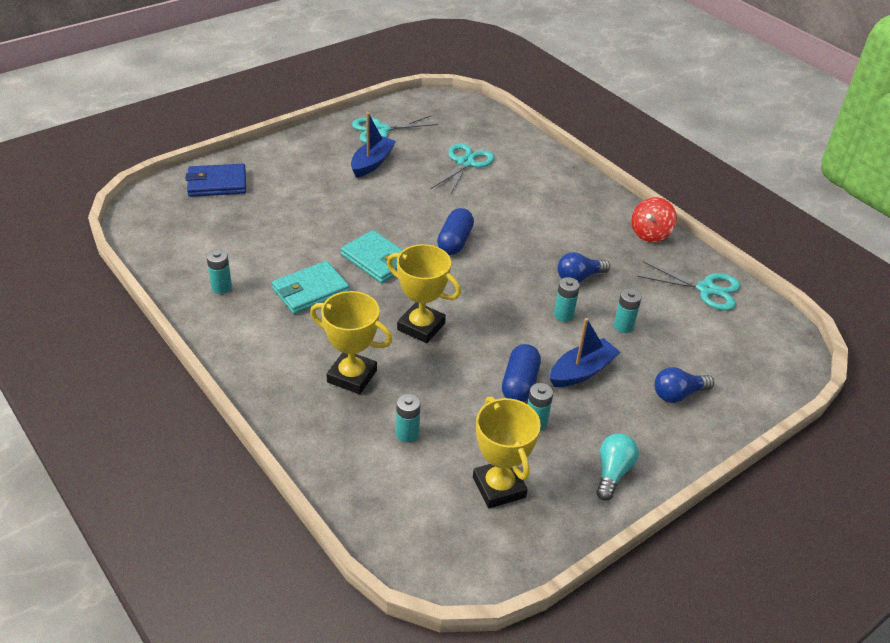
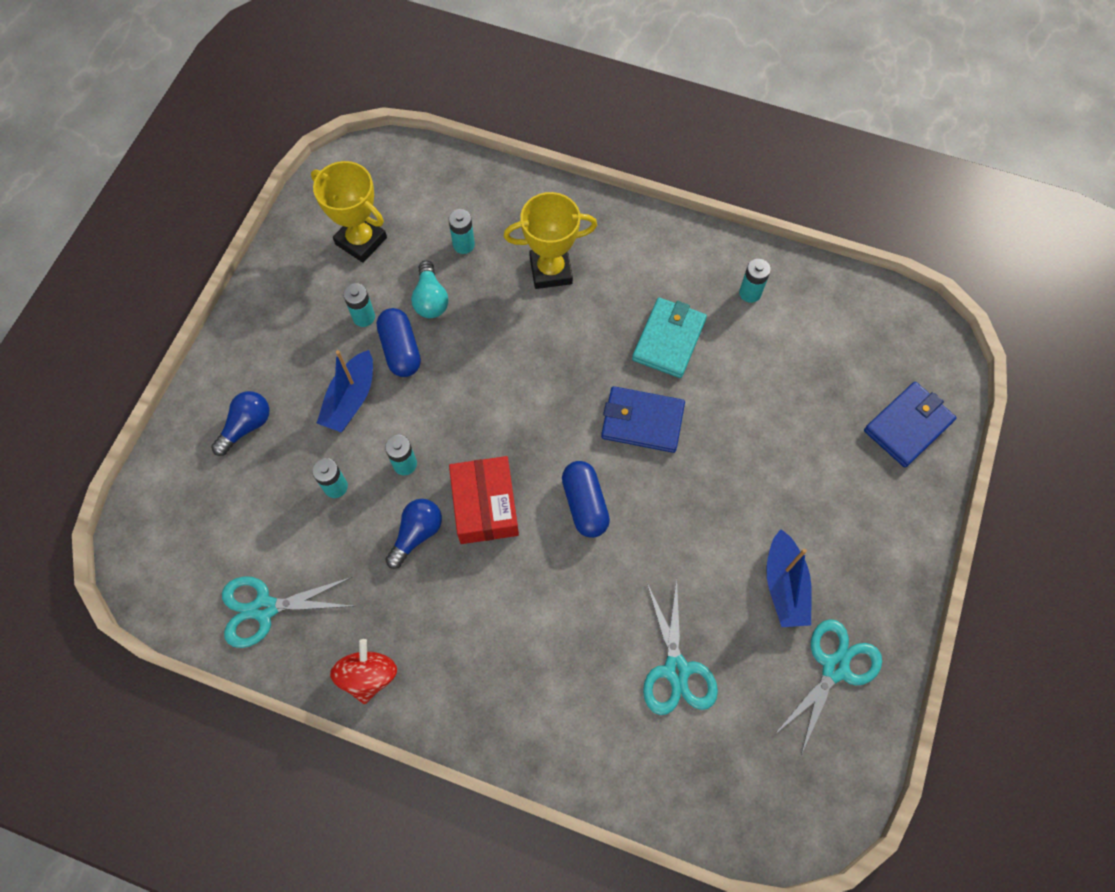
camera: 150 degrees right, 25 degrees up
turquoise wallet [341,230,403,283] -> blue wallet [601,386,685,453]
yellow trophy [387,244,461,343] -> none
turquoise light bulb [596,433,639,501] -> turquoise light bulb moved to [411,261,448,318]
none -> red box [449,456,519,544]

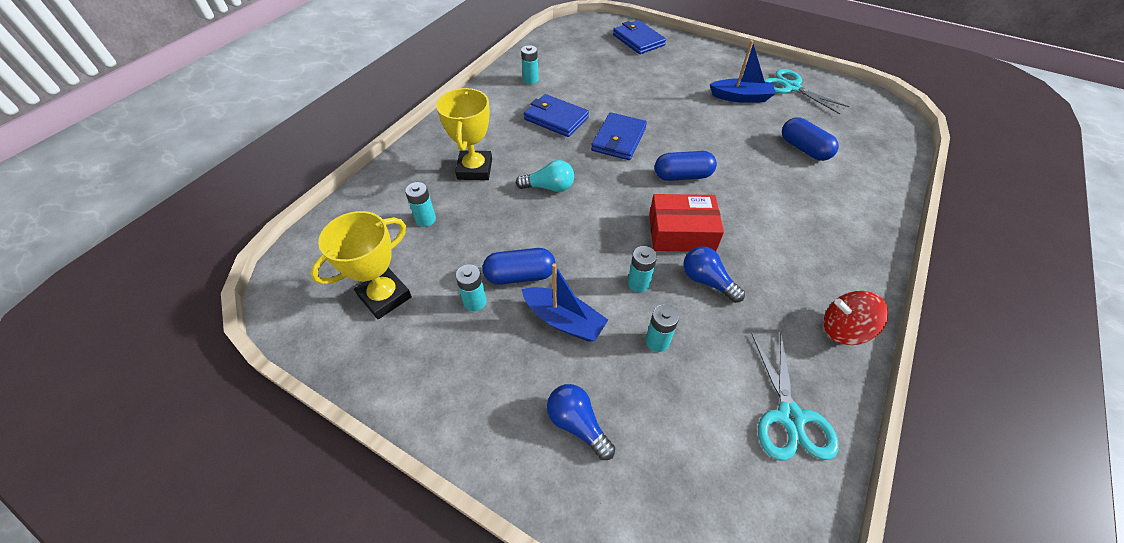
camera: 80 degrees left, 15 degrees down
turquoise light bulb [411,261,448,318] -> turquoise light bulb moved to [516,160,574,192]
turquoise wallet [632,298,707,378] -> blue wallet [524,94,589,137]
turquoise scissors [643,579,718,715] -> blue capsule [782,117,839,161]

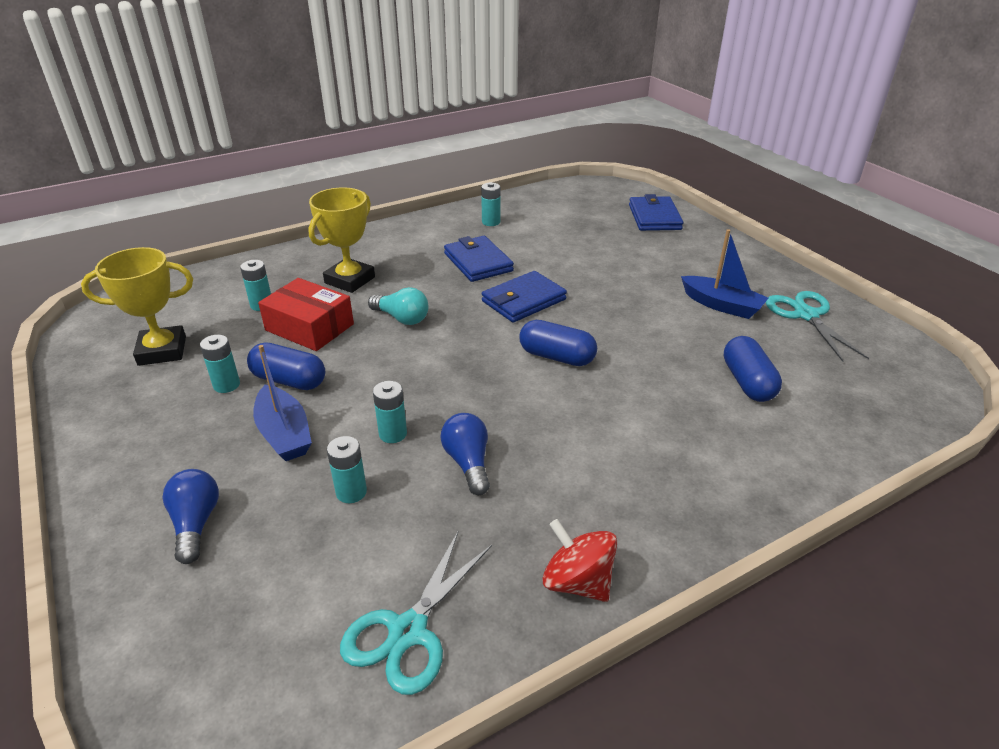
camera: 30 degrees right, 15 degrees down
red box [649,194,724,252] -> red box moved to [258,278,354,351]

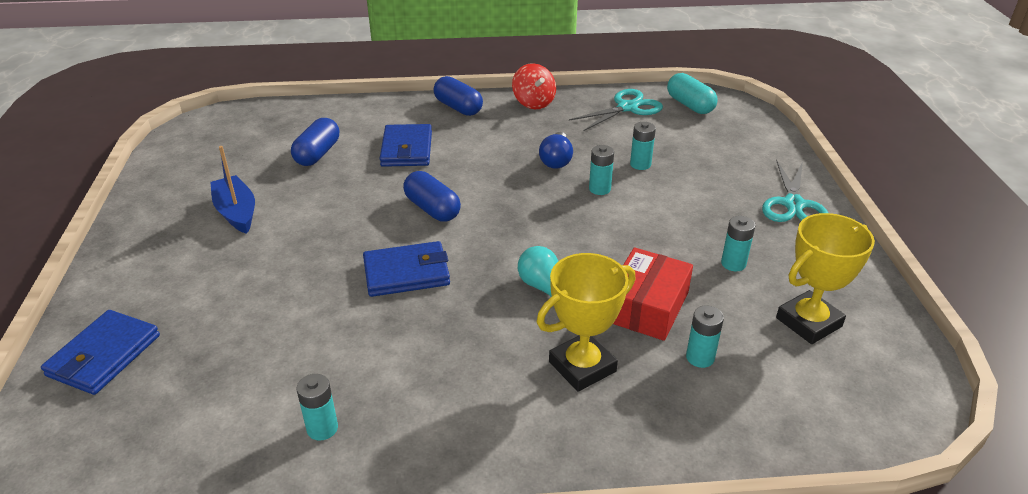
camera: 155 degrees left, 0 degrees up
yellow trophy [81,247,193,366] -> yellow trophy turned 45 degrees counterclockwise [776,213,875,344]
blue light bulb [163,469,219,564] -> none
blue capsule [247,342,325,390] -> blue capsule moved to [434,76,483,116]
blue boat [253,345,312,461] -> none
red box [258,278,354,351] -> red box turned 60 degrees clockwise [613,247,693,341]
blue wallet [444,236,514,282] -> blue wallet moved to [380,124,432,167]
turquoise scissors [766,291,869,362] -> turquoise scissors moved to [762,159,828,222]
none -> turquoise capsule [667,73,718,114]

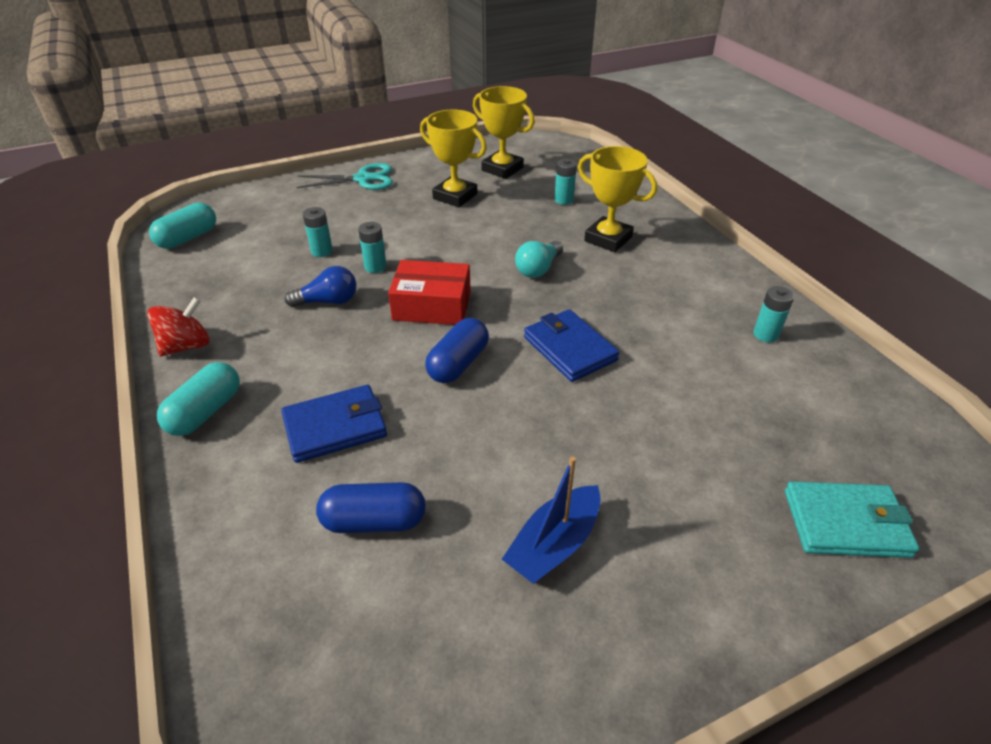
camera: 110 degrees left, 5 degrees up
blue wallet [41,310,160,395] -> turquoise wallet [785,481,920,558]
blue capsule [434,76,483,116] -> turquoise capsule [157,362,240,436]
turquoise scissors [569,89,663,131] -> none
red box [613,247,693,341] -> red box moved to [388,260,471,325]
turquoise battery [721,216,756,272] -> yellow trophy [420,110,487,207]

